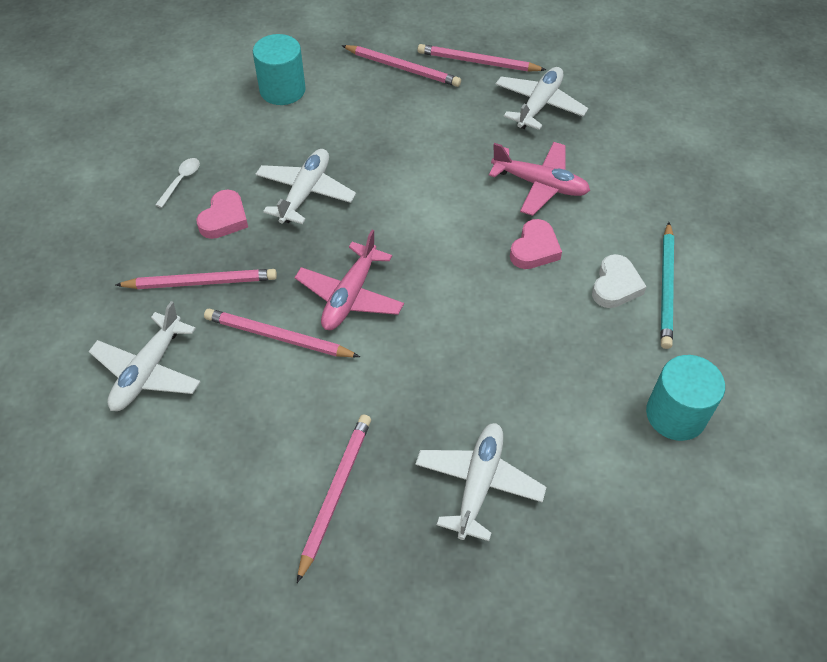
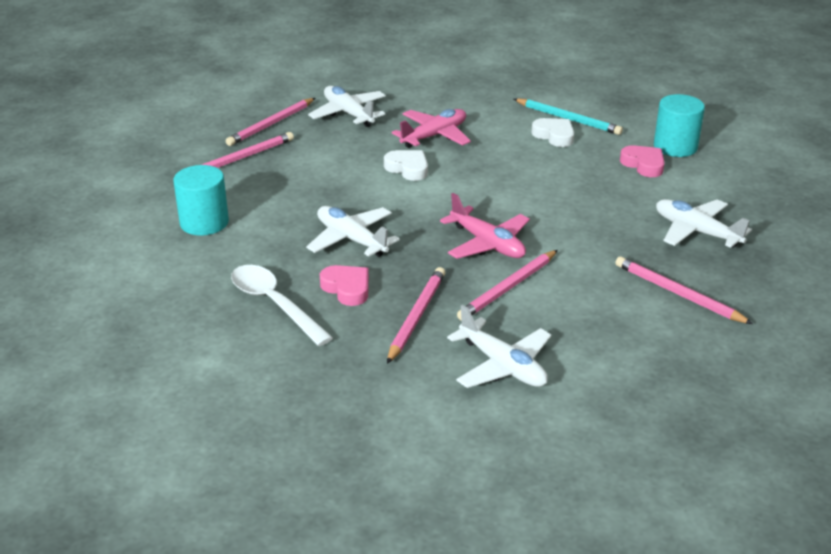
camera: 65 degrees left, 20 degrees down
white spoon [155,158,200,208] -> white spoon [231,265,333,346], size x2.01
pink heart [510,219,562,269] -> pink heart moved to [620,145,665,177]
none -> white heart [384,150,428,181]

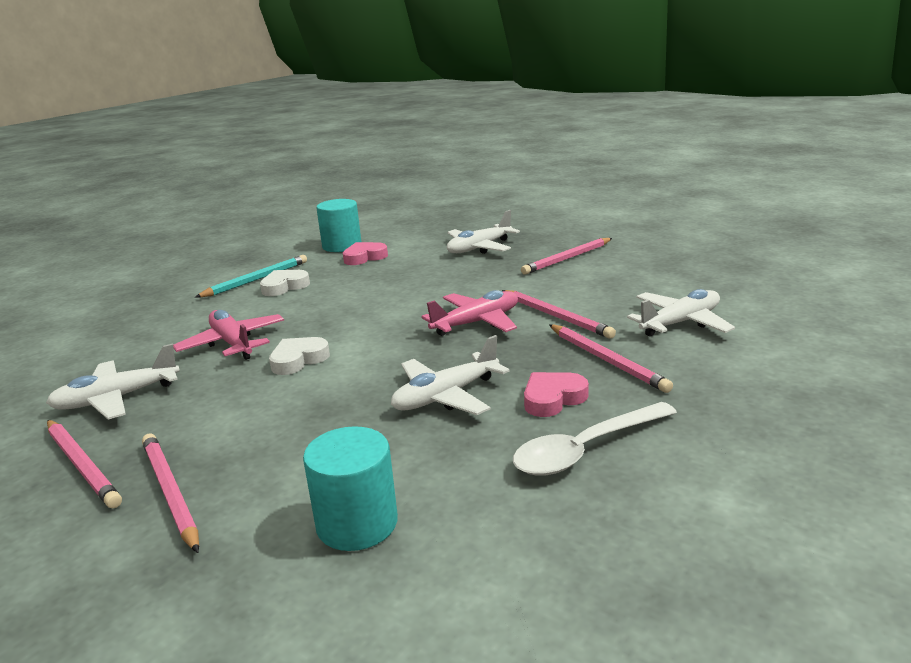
camera: 80 degrees left, 10 degrees down
pink pencil [387,267,445,364] -> pink pencil turned 150 degrees counterclockwise [549,324,673,393]

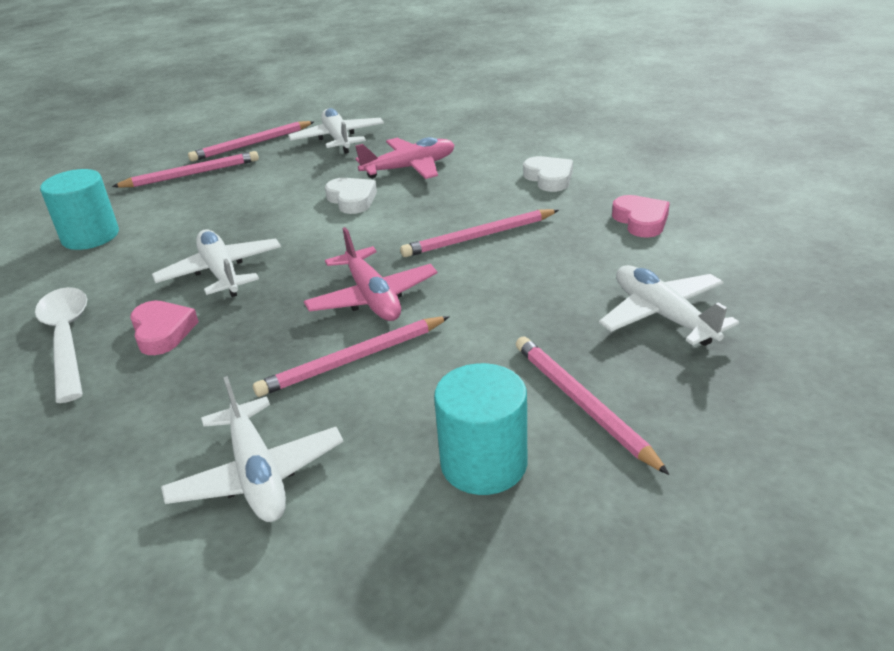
camera: 100 degrees right, 10 degrees up
turquoise pencil [195,255,307,298] -> none
turquoise cylinder [316,199,361,252] -> turquoise cylinder moved to [434,363,527,495]
pink pencil [549,324,673,393] -> pink pencil moved to [400,209,559,257]

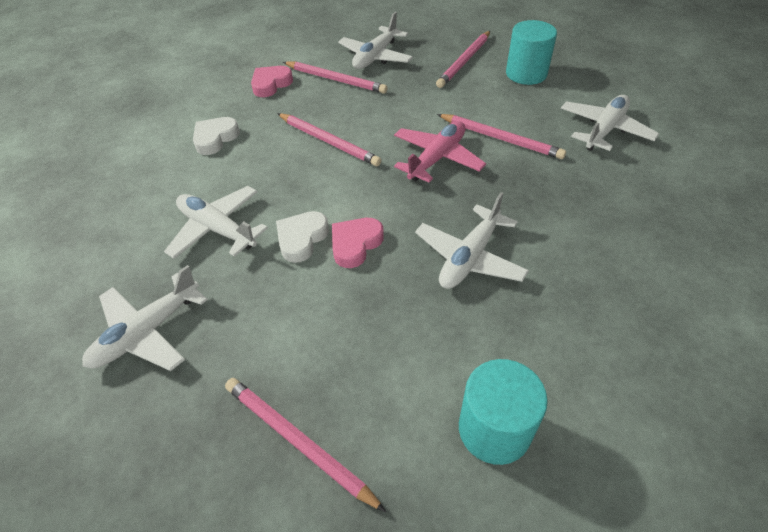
camera: 120 degrees left, 15 degrees up
white spoon [35,287,87,403] -> none
pink heart [130,301,199,355] -> pink heart moved to [332,218,384,268]
pink pencil [188,121,315,162] -> pink pencil moved to [283,62,388,94]
pink plane [355,137,455,179] -> white plane [164,186,268,259]

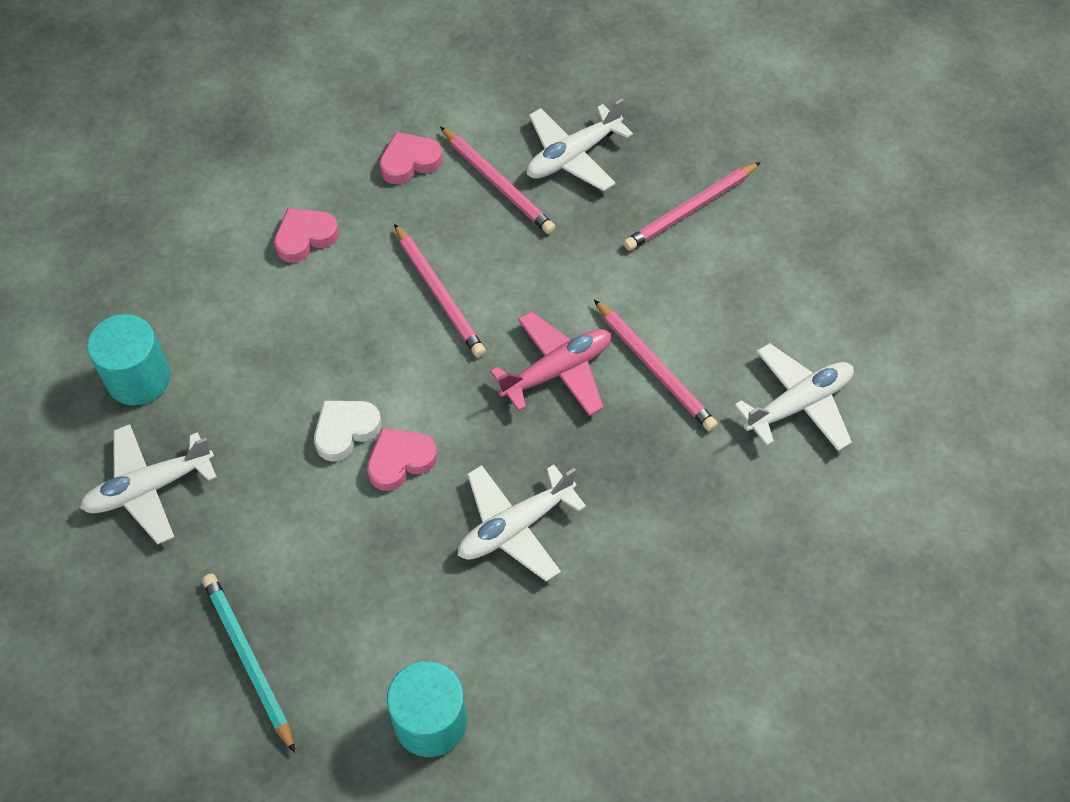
camera: 20 degrees right, 10 degrees up
white plane [164,186,268,259] -> none
white heart [193,117,240,155] -> pink heart [274,208,339,263]
pink pencil [225,378,386,512] -> turquoise pencil [202,574,295,753]
turquoise cylinder [506,20,557,85] -> turquoise cylinder moved to [87,314,170,405]

